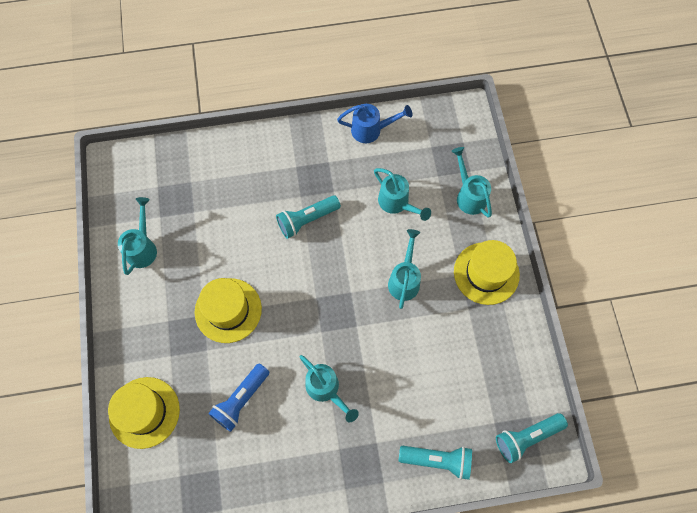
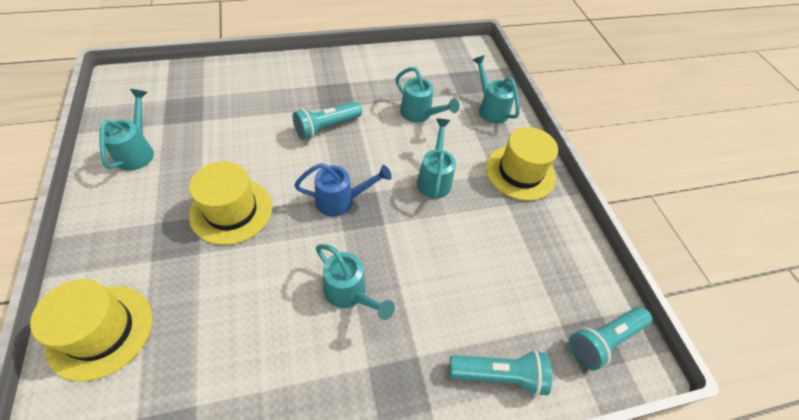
camera: 10 degrees left, 15 degrees down
blue flashlight [208,364,269,432] -> none
blue watering can [337,104,412,143] -> blue watering can moved to [294,163,392,217]

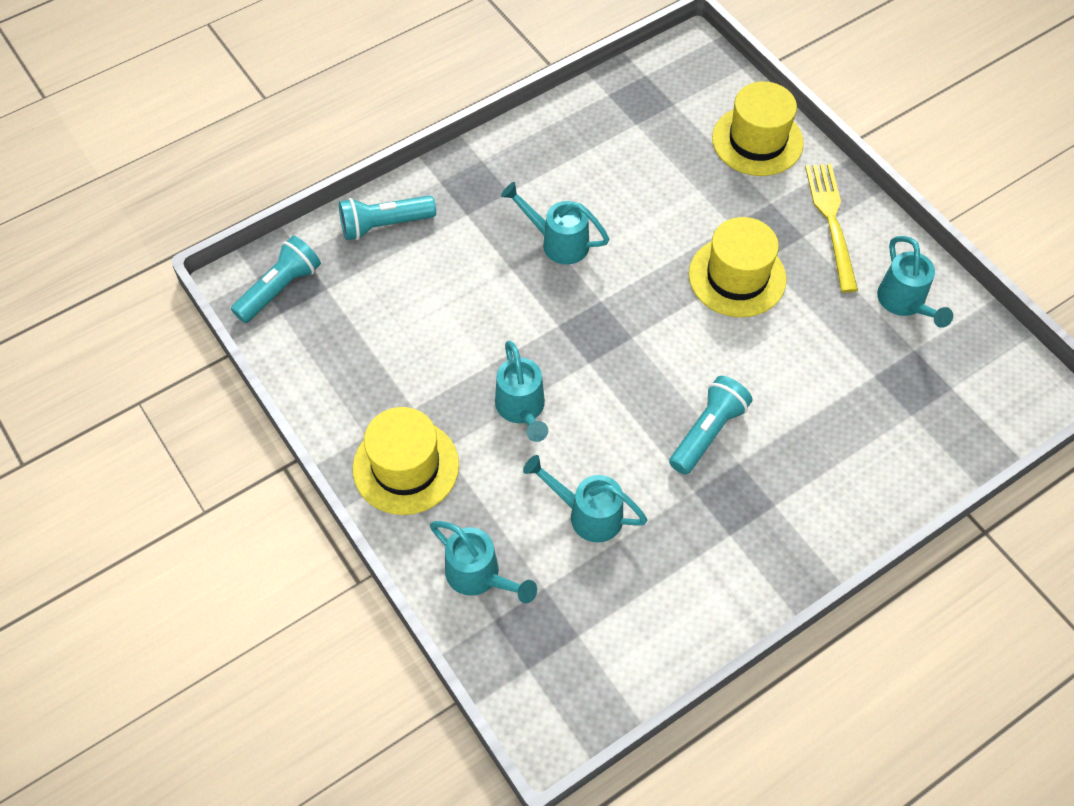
camera: 165 degrees right, 5 degrees up
blue watering can [294,163,392,217] -> none
none -> yellow fork [805,164,858,293]

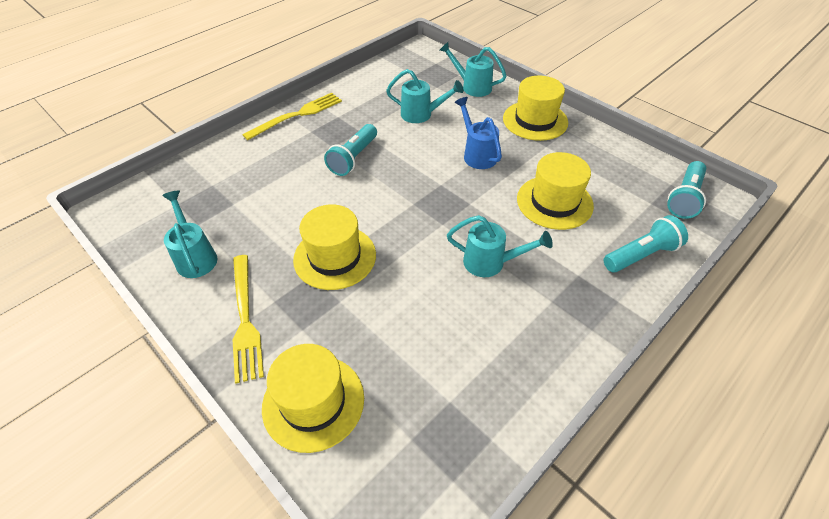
camera: 170 degrees right, 10 degrees down
turquoise watering can [495,341,548,442] -> blue watering can [454,97,502,169]
none -> yellow fork [242,93,342,140]
none -> yellow hat [517,152,594,230]

